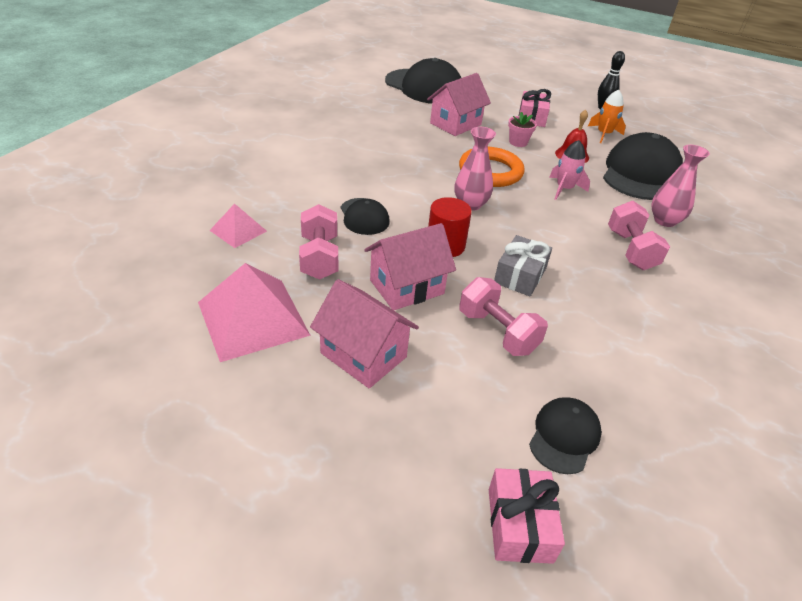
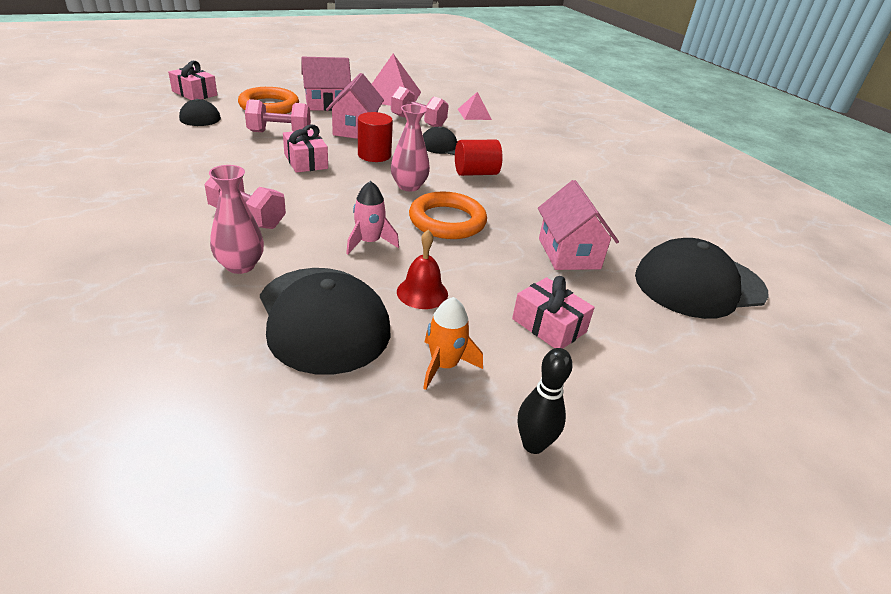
camera: 125 degrees right, 5 degrees down
grey gift [494,235,552,296] -> pink gift [283,125,328,173]
pink flower pot [508,112,537,147] -> none
none -> orange ring [238,87,299,114]
none -> red cylinder [455,140,502,176]

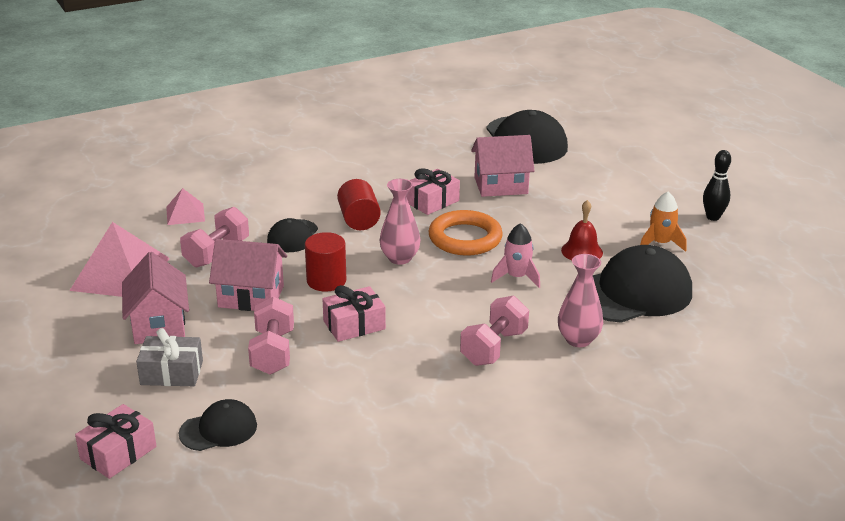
camera: 85 degrees left, 5 degrees down
orange ring [238,87,299,114] -> grey gift [136,328,203,386]
pink gift [512,276,595,349] -> pink gift moved to [407,168,460,215]

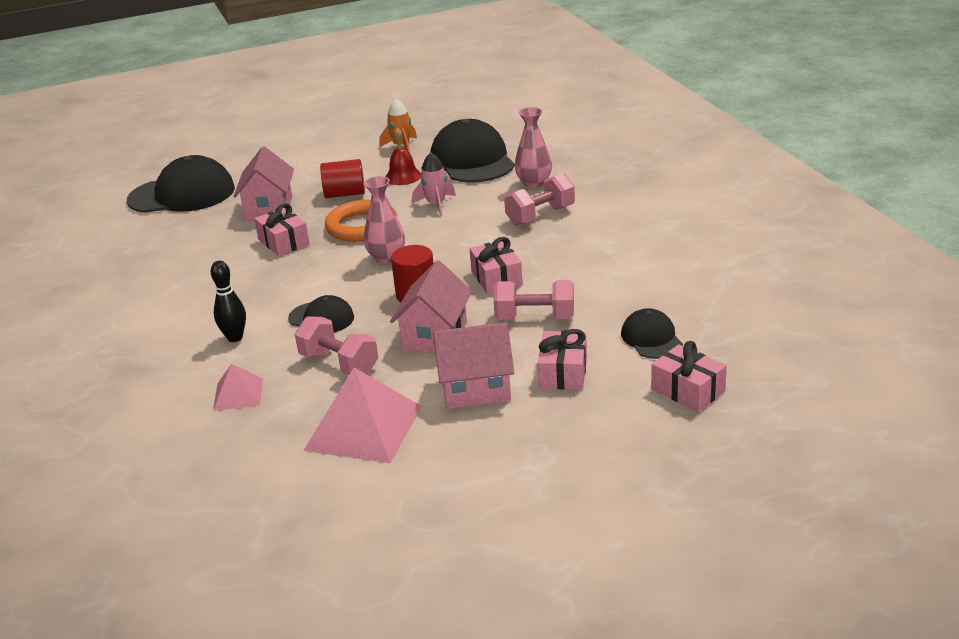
camera: 80 degrees left, 0 degrees up
grey gift [136,328,203,386] -> pink gift [538,329,587,390]
red cylinder [337,179,381,230] -> red cylinder moved to [320,159,365,198]
pink dumbbell [460,296,529,366] -> pink dumbbell turned 75 degrees counterclockwise [504,173,575,226]
black bowling pin [703,150,731,221] -> black bowling pin moved to [211,261,246,342]

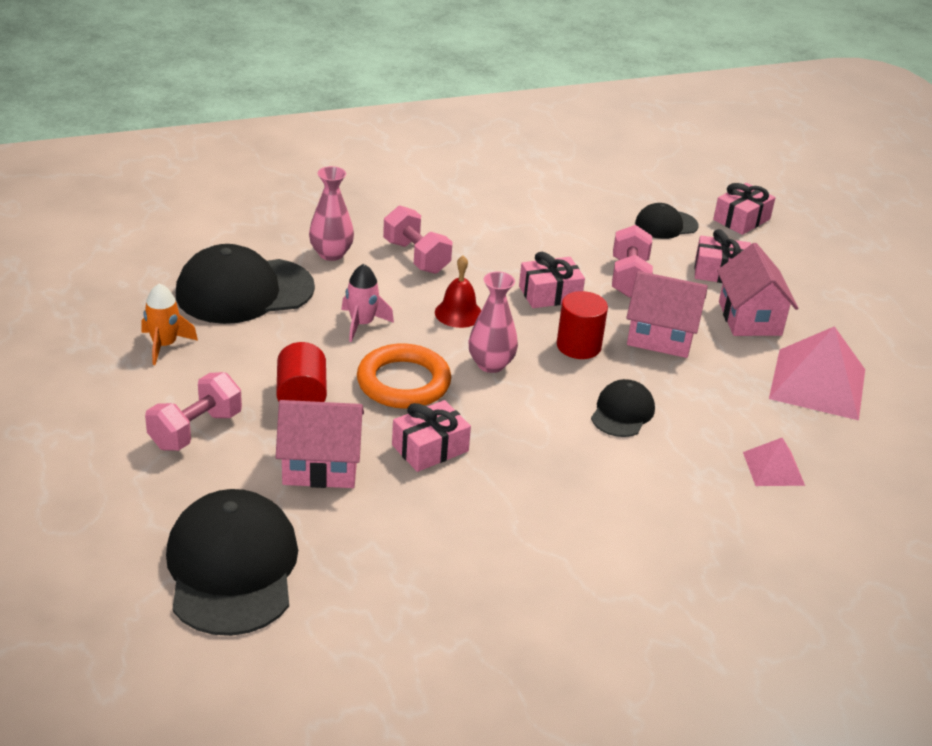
camera: 95 degrees left, 5 degrees up
black bowling pin [211,261,246,342] -> none
pink dumbbell [295,316,378,375] -> pink dumbbell moved to [145,372,242,451]
red bell [385,128,421,185] -> red bell moved to [435,255,481,328]

